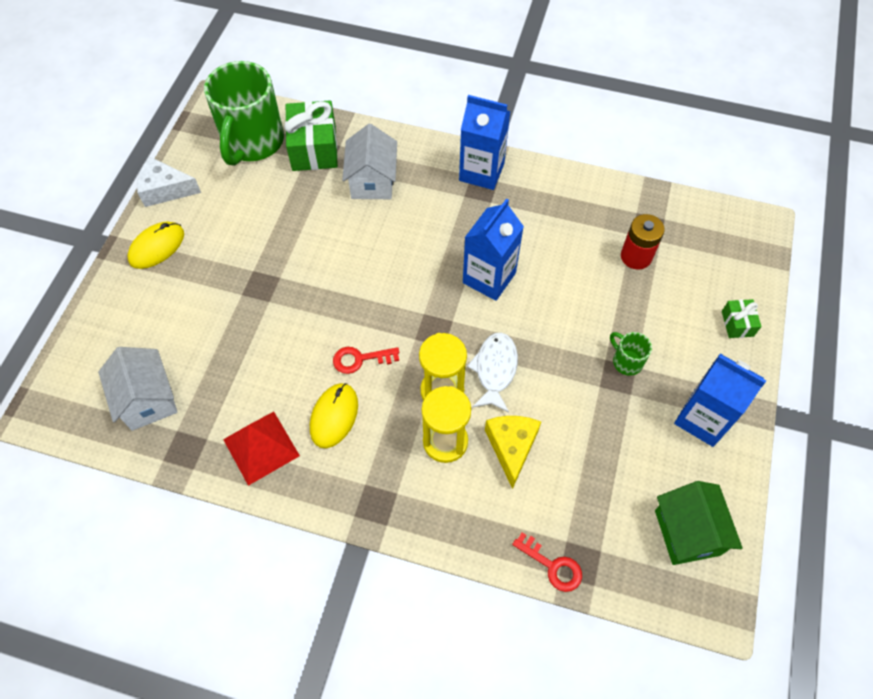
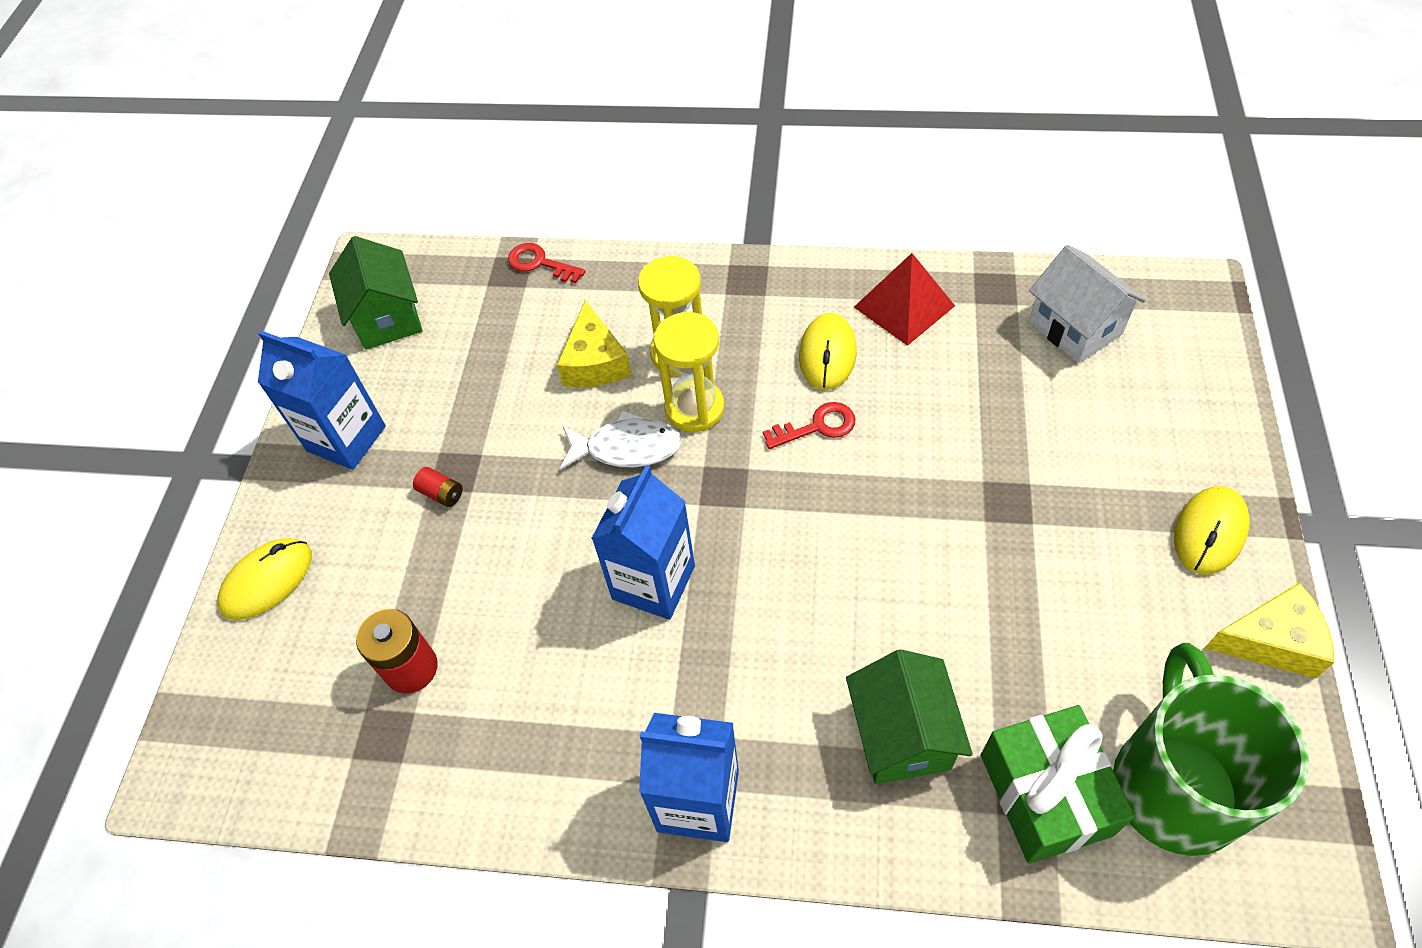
camera: 175 degrees right, 5 degrees down
white cheese [137,157,201,207] -> yellow cheese [1204,582,1334,679]
white house [342,124,397,199] -> green house [846,649,973,784]
white fish [467,332,518,413] -> white fish turned 90 degrees counterclockwise [560,410,682,470]
green mug [610,332,652,376] -> red battery [413,467,463,507]
green gift [722,299,761,338] -> yellow mouse [217,538,312,620]

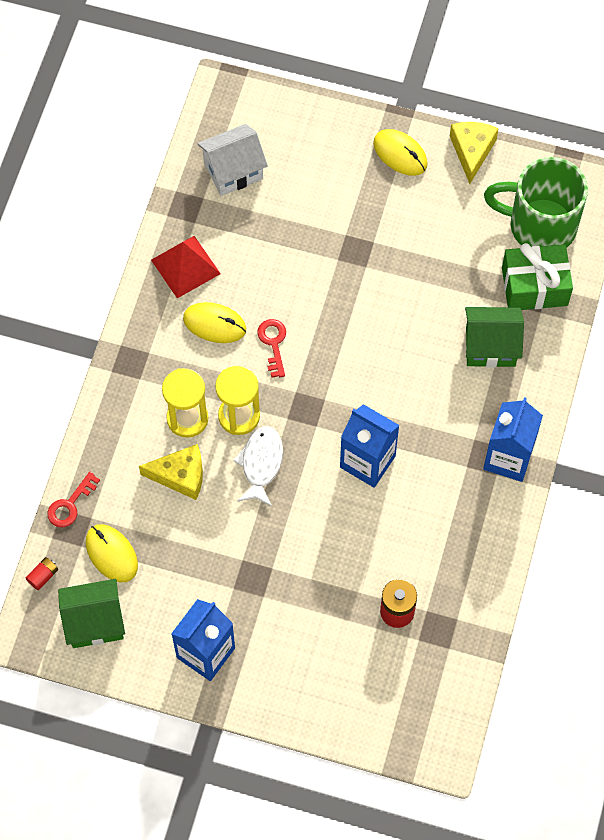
camera: 85 degrees left, 10 degrees up
yellow mouse [217,538,312,620] -> yellow mouse moved to [86,524,138,582]
red battery [413,467,463,507] -> red battery moved to [26,557,58,590]

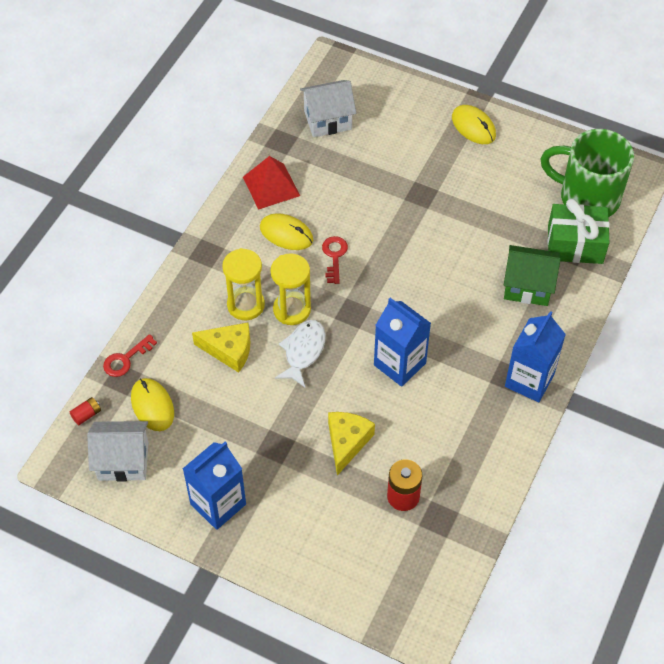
camera: 10 degrees right, 10 degrees down
green house [58,579,125,648] -> white house [87,421,149,481]
yellow cheese [450,122,499,184] -> yellow cheese moved to [328,412,375,475]

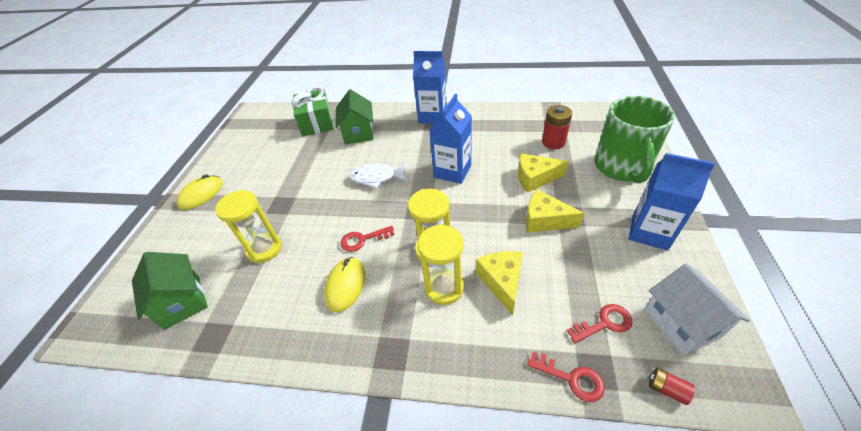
camera: 105 degrees left, 10 degrees down
yellow mouse [131,378,174,431] -> red key [567,304,632,343]
red pyramid [243,156,300,210] -> none
white fish [275,320,325,387] -> white fish moved to [349,164,409,189]
white house [300,80,356,137] -> green house [132,252,208,330]
green mug [540,129,634,217] -> green mug moved to [594,96,675,183]
none -> yellow hourglass [215,190,282,263]
none -> yellow cheese [526,189,584,233]

